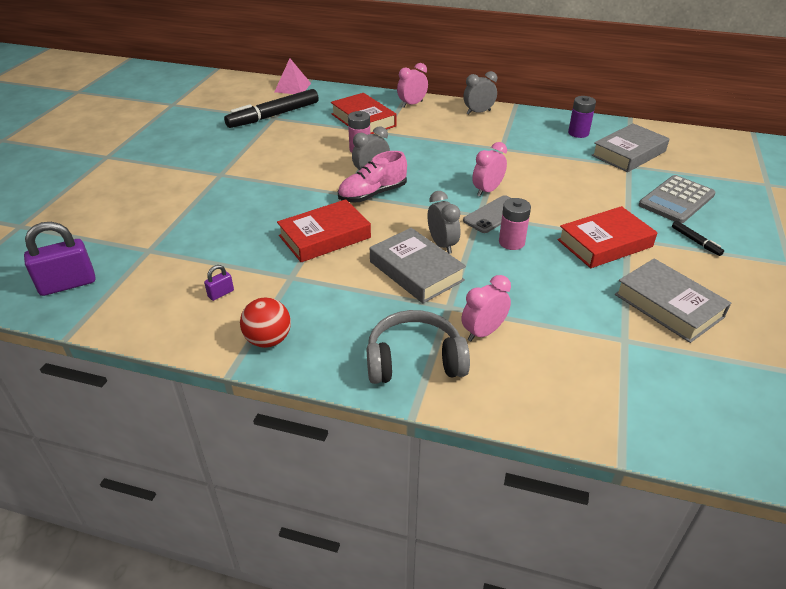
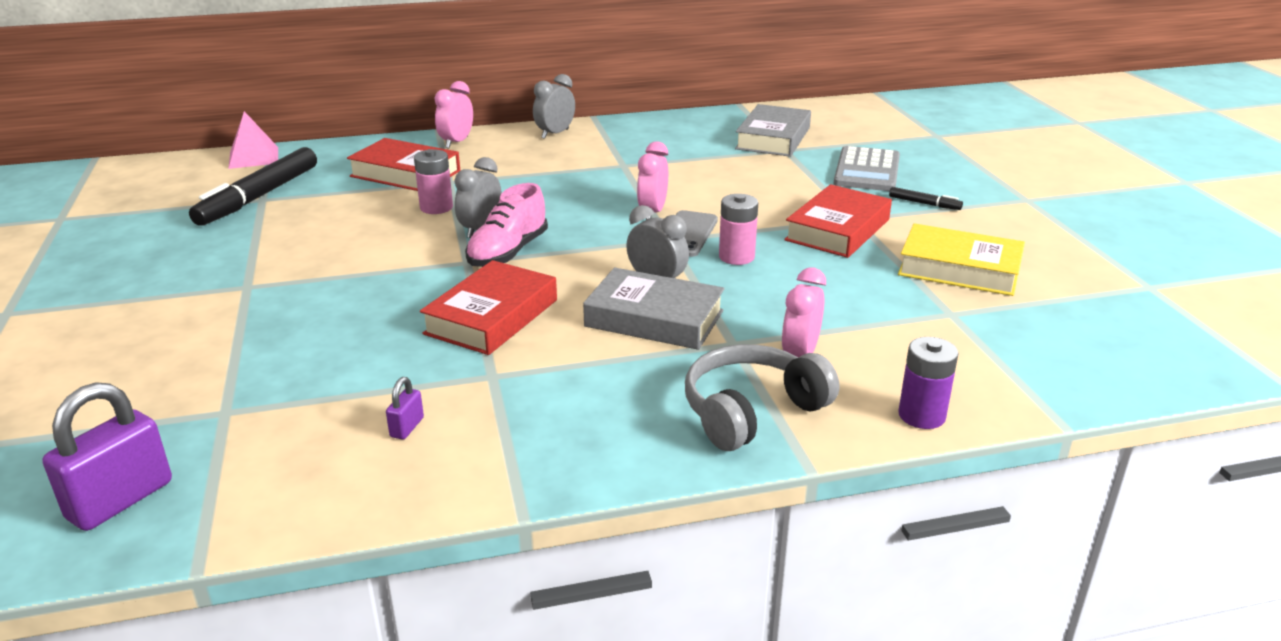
camera: 30 degrees left, 10 degrees down
red ball [240,298,291,348] -> none
purple battery [568,96,596,138] -> purple battery moved to [898,337,959,429]
grey book [615,258,731,343] -> yellow book [898,223,1025,296]

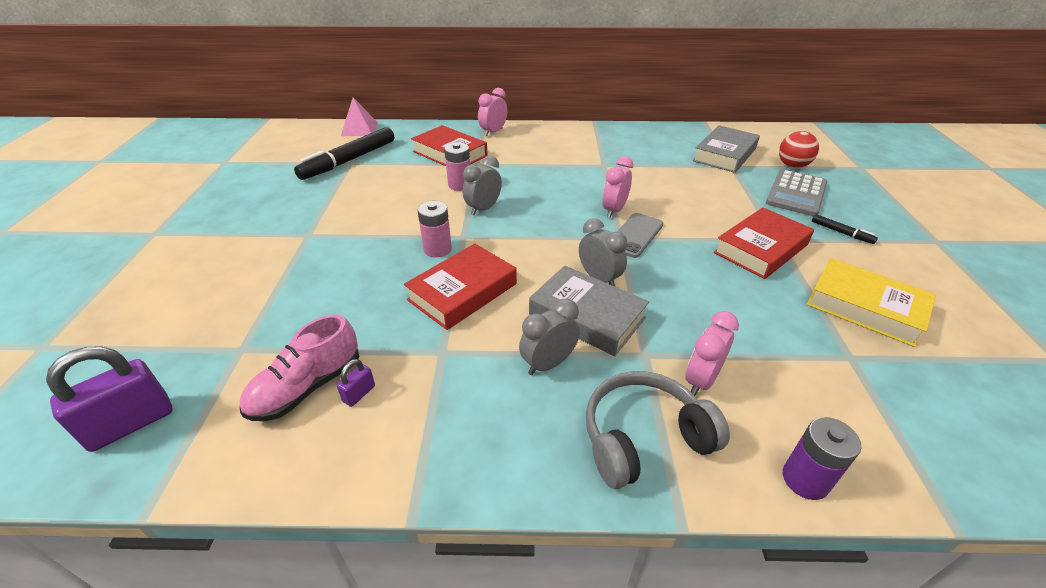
camera: 15 degrees right, 10 degrees up
pink shoe [465,183,548,267] -> pink shoe moved to [239,314,359,421]
grey clock [533,74,575,139] -> grey clock moved to [519,299,580,375]
pink battery [719,194,758,265] -> pink battery moved to [417,201,452,257]
none -> red ball [779,131,819,168]

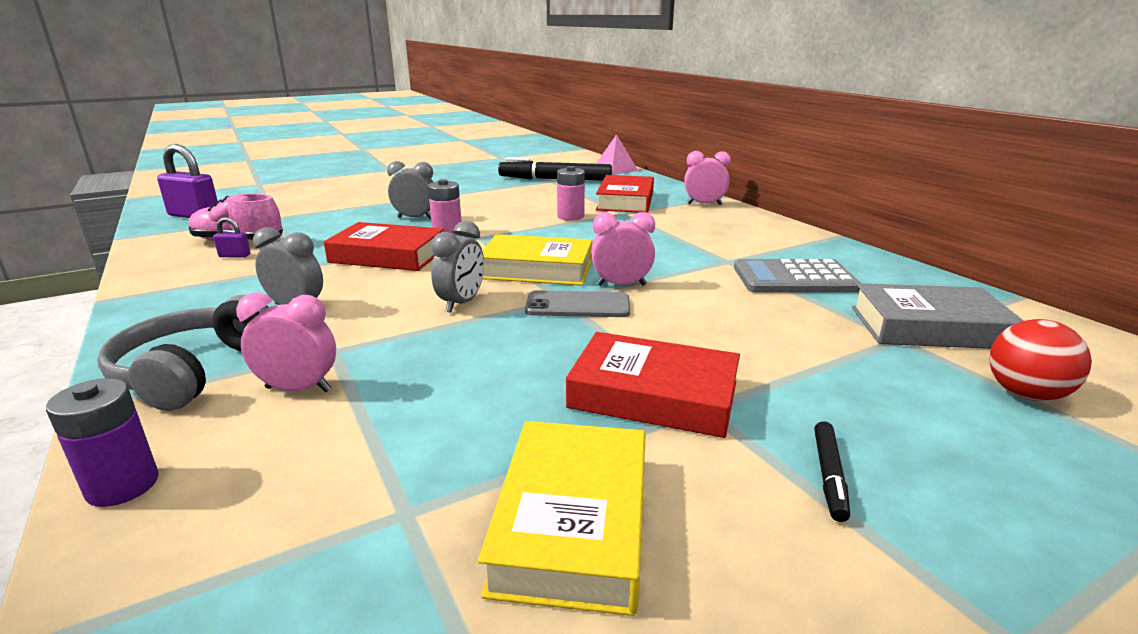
camera: 60 degrees right, 15 degrees down
grey clock [463,155,502,215] -> grey clock moved to [387,161,433,219]
grey book [529,265,649,356] -> none
grey headphones [586,371,730,489] -> grey headphones turned 120 degrees counterclockwise [97,295,269,411]
grey calculator [766,169,827,216] -> grey calculator moved to [734,259,860,293]
none -> yellow book [482,234,592,286]

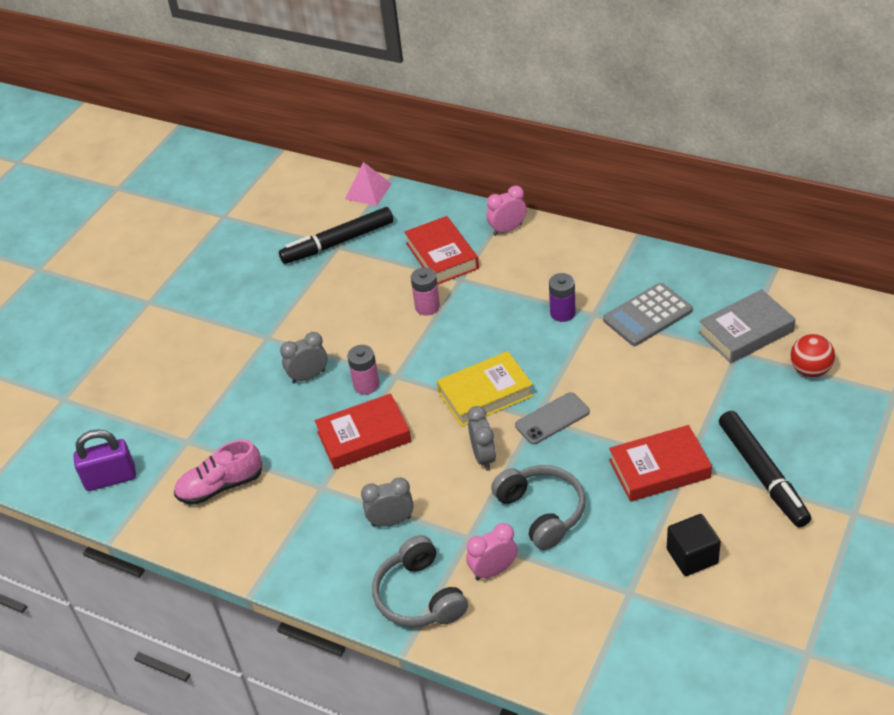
camera: 30 degrees left, 20 degrees up
purple battery [46,378,159,507] -> purple battery moved to [549,273,576,322]
purple padlock [213,217,251,258] -> none
yellow book [478,421,645,616] -> black cube [667,514,721,576]
pink clock [591,212,655,286] -> none
black marker [814,421,850,522] -> black marker [719,411,811,527], size x2.29
none -> grey headphones [491,465,585,550]

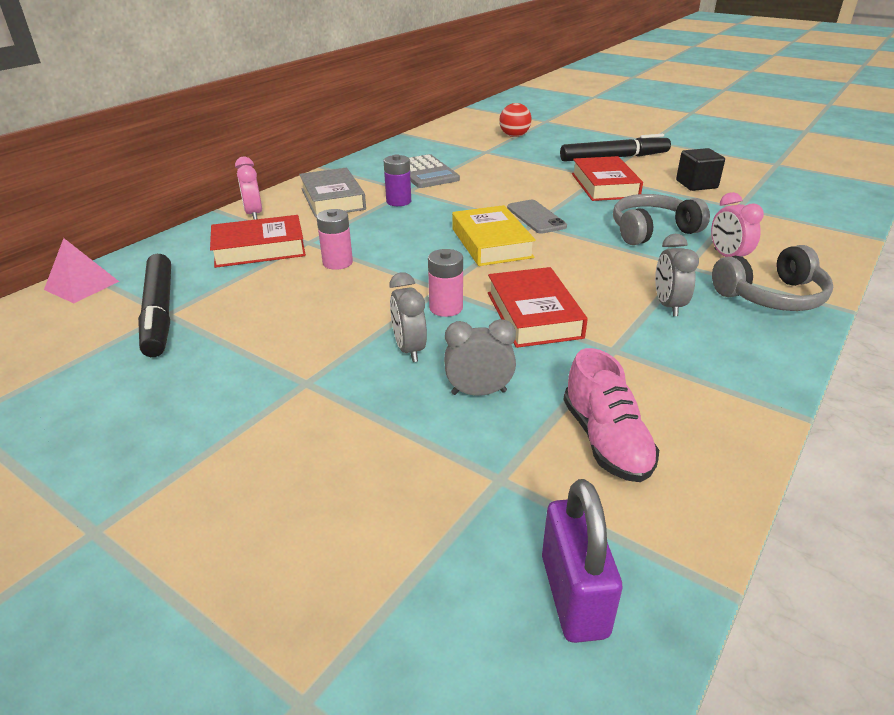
camera: 85 degrees left, 10 degrees down
grey clock [467,406,496,471] -> grey clock moved to [444,319,516,396]
grey book [698,289,795,363] -> grey book moved to [299,168,366,217]

